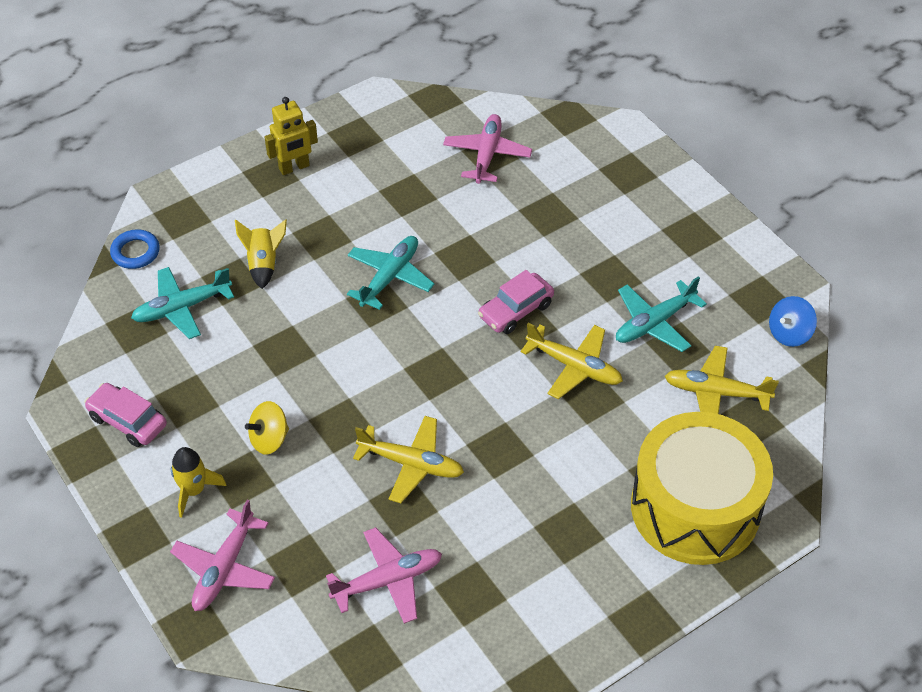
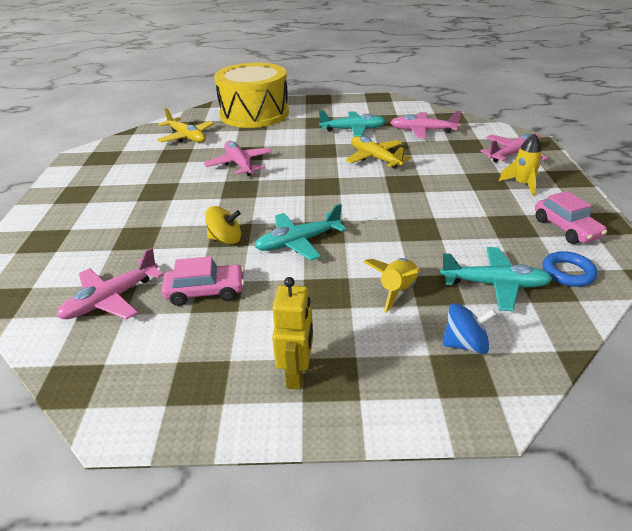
camera: 145 degrees left, 15 degrees down
blue ring [110,229,160,269] -> blue ring moved to [542,251,597,287]
yellow spinning top [245,401,289,454] -> yellow spinning top moved to [205,206,241,244]
yellow robot [265,97,318,175] -> yellow robot turned 90 degrees clockwise [272,277,313,390]
pink car [478,270,554,334] -> pink car moved to [161,256,244,306]
yellow plane [521,323,623,399] -> pink plane [204,141,272,176]
turquoise plane [616,276,707,352] -> turquoise plane moved to [319,110,386,137]
blue spinning top [769,296,817,347] -> blue spinning top moved to [443,303,496,354]

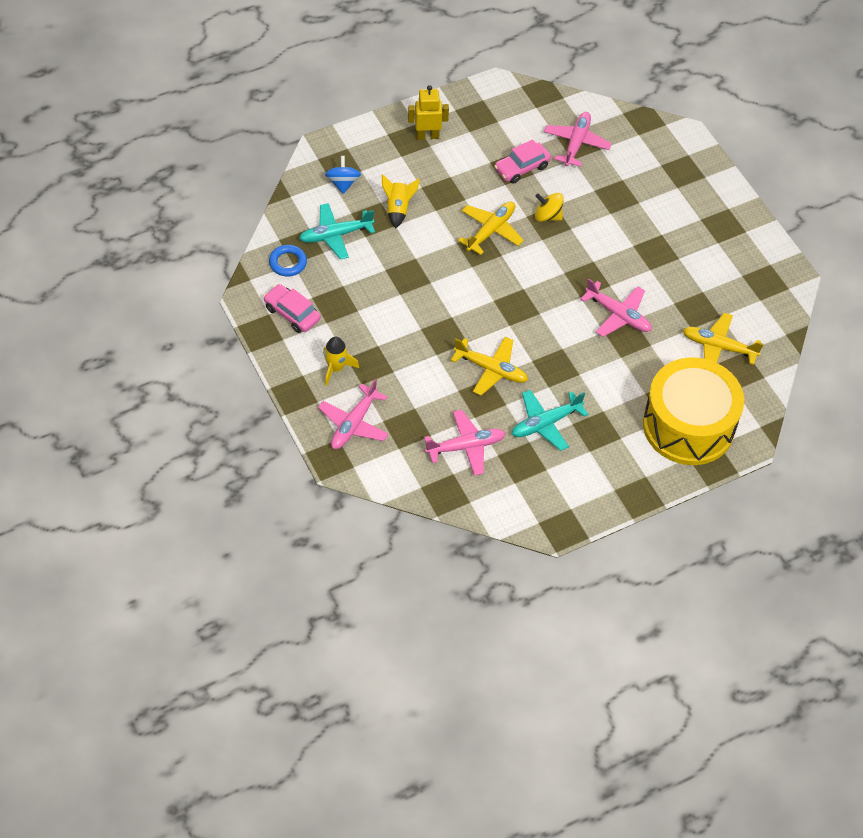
camera: 150 degrees right, 20 degrees up
yellow spinning top [205,206,241,244] -> yellow spinning top turned 45 degrees clockwise [535,193,564,222]
turquoise plane [254,204,346,260] -> yellow plane [458,202,524,255]
yellow robot [272,277,313,390] -> yellow robot turned 105 degrees clockwise [408,85,449,140]
blue spinning top [443,303,496,354] -> blue spinning top turned 120 degrees clockwise [325,156,361,194]

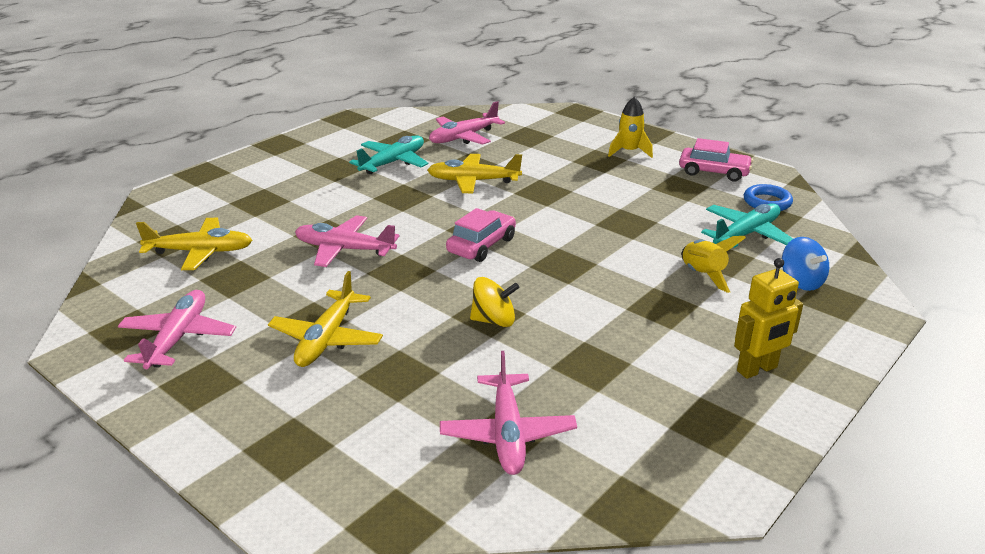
camera: 160 degrees right, 25 degrees down
pink plane [318,379,389,449] -> pink plane moved to [118,290,236,369]
yellow plane [458,202,524,255] -> yellow plane moved to [268,271,383,367]
pink car [494,139,551,184] -> pink car moved to [446,208,516,262]
yellow drum [643,357,744,465] -> none

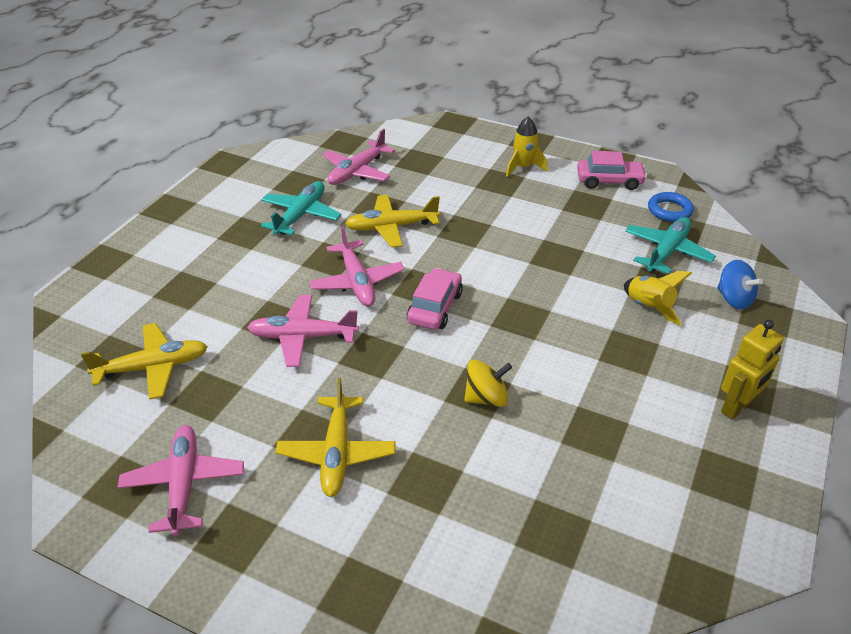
camera: 15 degrees left, 10 degrees up
pink plane [440,351,577,475] -> pink plane moved to [309,226,404,306]

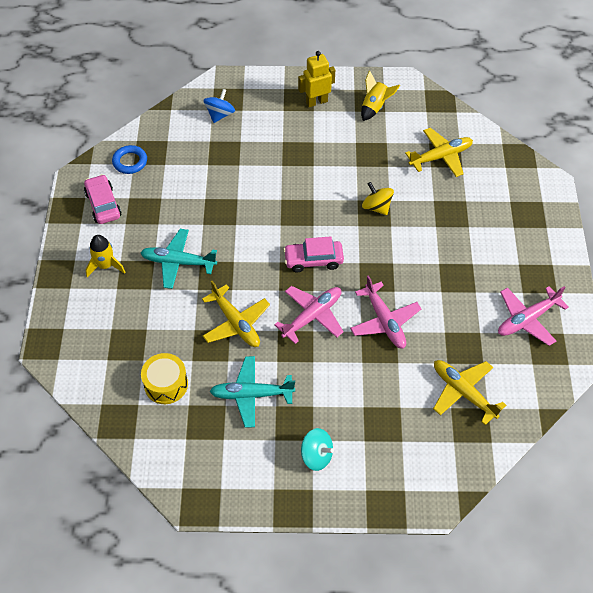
camera: 115 degrees left, 15 degrees up
yellow plane [275,378,396,497] -> yellow plane moved to [405,128,473,177]
pink plane [323,129,395,185] -> yellow drum [141,353,188,404]
yellow rocket [624,271,692,326] -> yellow rocket moved to [361,70,400,121]
turquoise plane [625,217,716,274] -> turquoise plane moved to [140,229,217,289]
yellow robot [721,320,784,420] -> yellow robot turned 45 degrees counterclockwise [298,51,335,107]
none -> turquoise spinning top [301,428,334,471]

